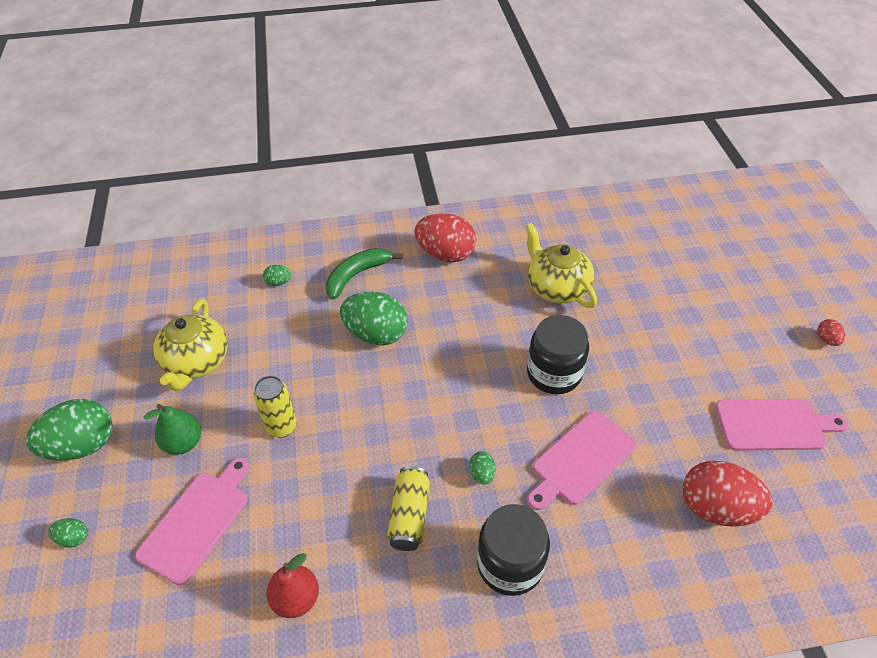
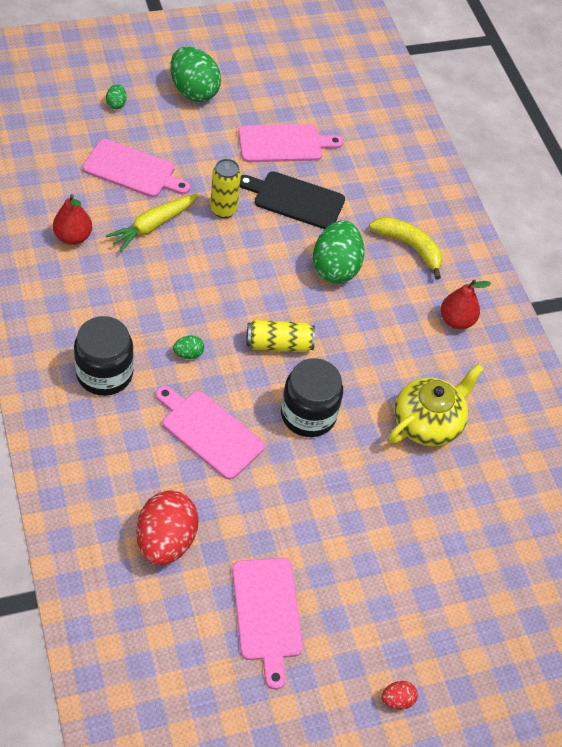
camera: 75 degrees right, 5 degrees up
green pear [144,404,201,455] -> none
yellow teapot [153,299,228,391] -> pink cutting board [238,124,343,162]
green egg [263,265,291,286] -> none
green banana [326,248,402,299] -> yellow banana [369,217,442,279]
yellow can [387,466,430,551] -> yellow can moved to [247,320,315,352]
red egg [414,213,476,262] -> red pear [441,280,491,329]
none -> yellow carrot [106,193,198,252]
none -> black cutting board [240,171,345,229]

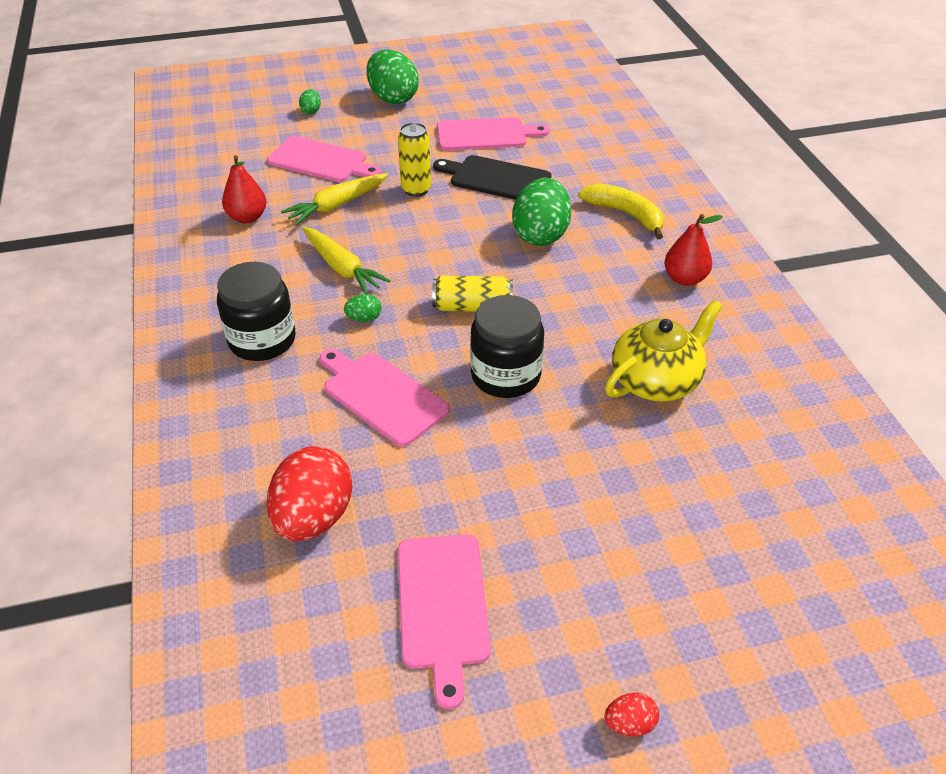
camera: 10 degrees right, 10 degrees down
none -> yellow carrot [302,227,391,294]

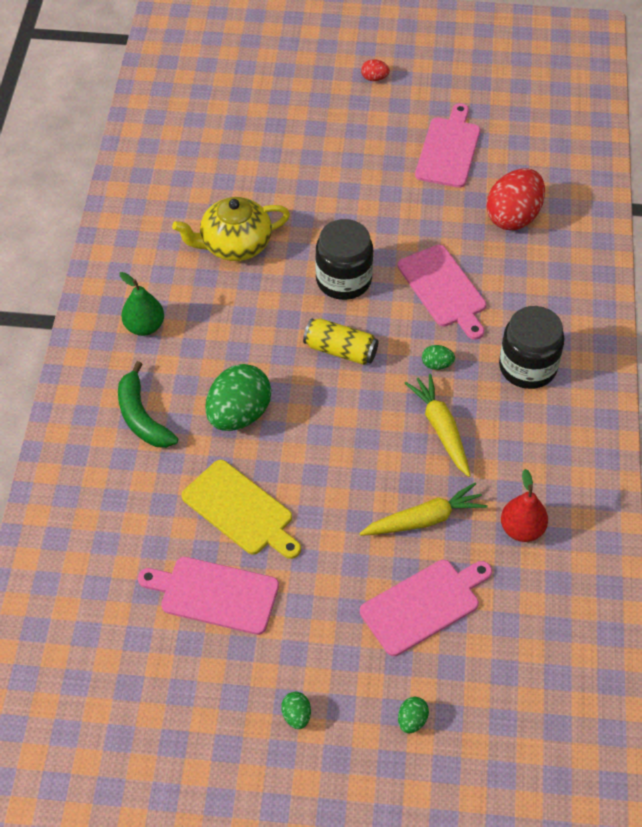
camera: 160 degrees left, 10 degrees up
pink cutting board [267,136,381,182] -> pink cutting board turned 105 degrees clockwise [360,560,492,656]
green egg [366,49,419,104] -> green egg [281,692,311,729], size x0.44
yellow can [398,122,431,197] -> none
black cutting board [433,155,552,200] -> yellow cutting board [182,460,301,559]
yellow banana [578,183,664,239] -> green banana [118,361,178,448]
red pear [664,214,723,286] -> green pear [119,272,164,336]

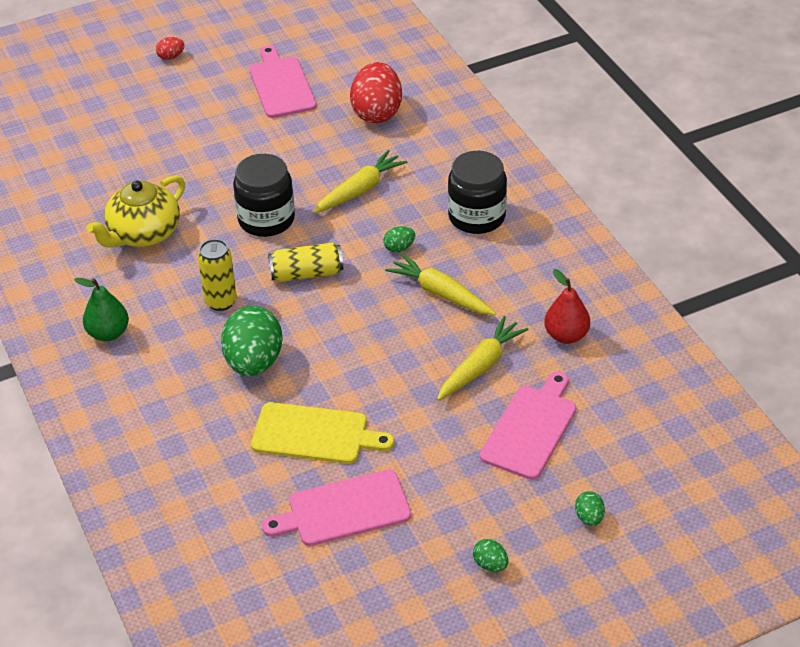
camera: 30 degrees left, 10 degrees down
green banana [118,361,178,448] -> none
pink cutting board [398,245,486,340] -> yellow carrot [313,150,407,214]
none -> yellow can [198,239,237,311]

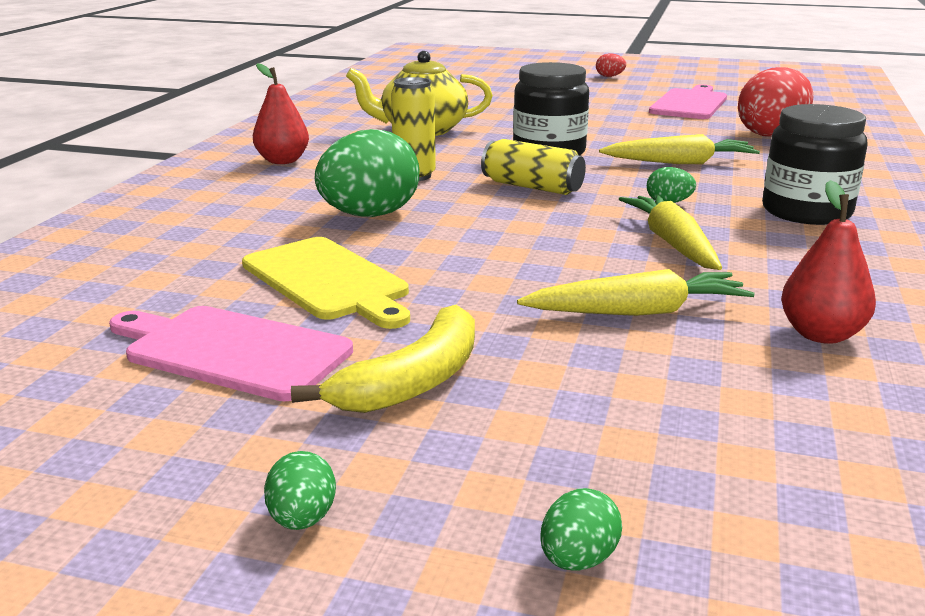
camera: 40 degrees right, 20 degrees down
green pear [74,278,129,341] -> red pear [253,63,309,164]
pink cutting board [480,372,576,480] -> none
none -> yellow banana [291,305,475,413]

